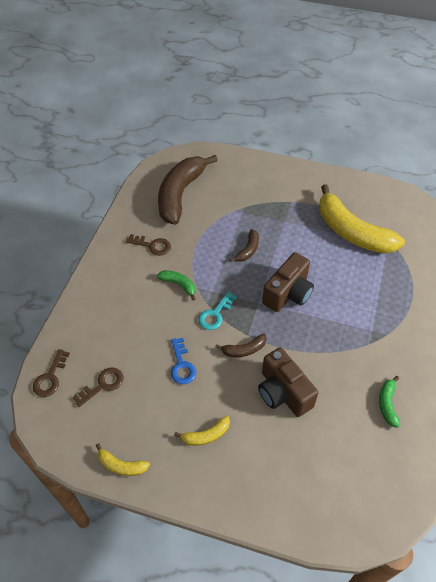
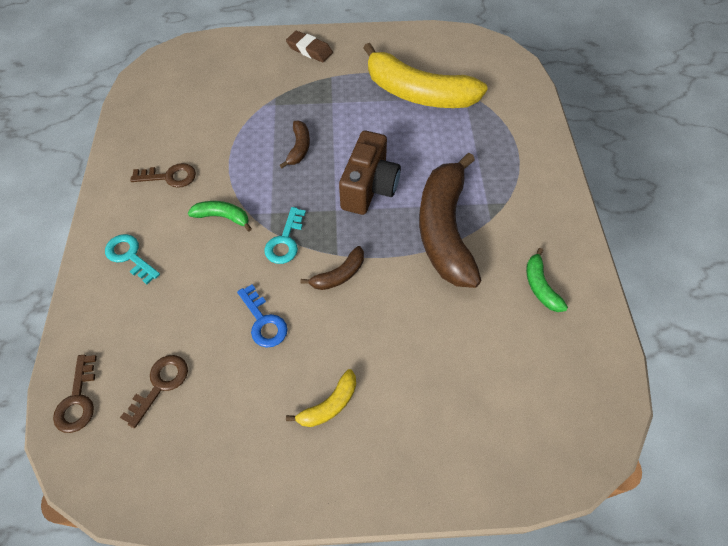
camera: 20 degrees left, 5 degrees up
yellow banana [96,443,150,476] -> none
brown banana [158,155,218,225] -> brown banana moved to [419,153,482,288]
brown camera [258,348,318,417] -> none
none -> turquoise key [105,234,160,284]
none -> brown eraser [286,31,333,62]

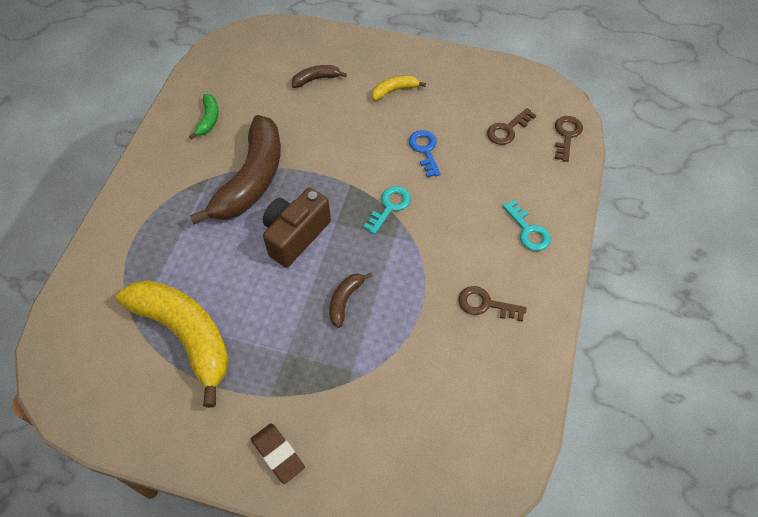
camera: 160 degrees left, 0 degrees up
green banana [188,201,252,232] -> none
brown banana [301,246,364,290] -> brown banana moved to [292,65,347,88]

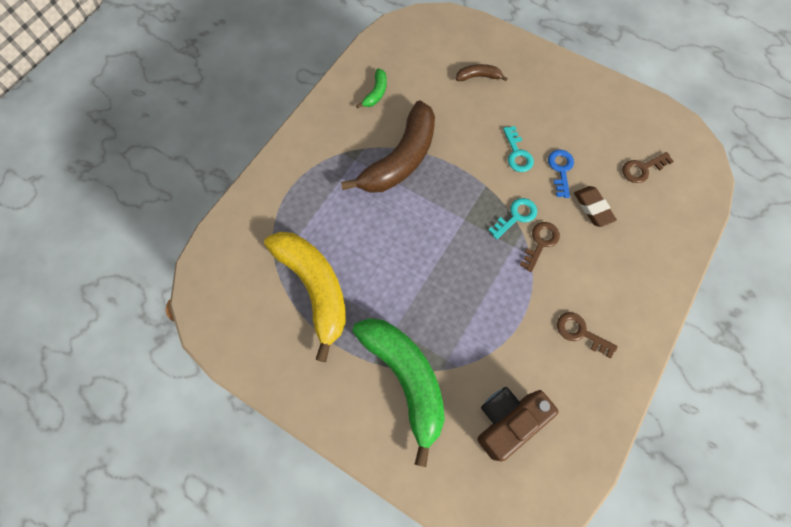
camera: 15 degrees right, 10 degrees up
brown eraser [251,423,305,484] -> brown eraser moved to [574,186,617,227]
brown camera [263,188,331,267] -> brown camera moved to [478,387,559,461]
brown banana [329,273,373,328] -> none
yellow banana [372,75,426,101] -> none
turquoise key [503,200,551,251] -> turquoise key moved to [503,126,534,172]
brown key [555,116,583,162] -> brown key moved to [520,222,560,272]
none -> green banana [352,318,445,467]

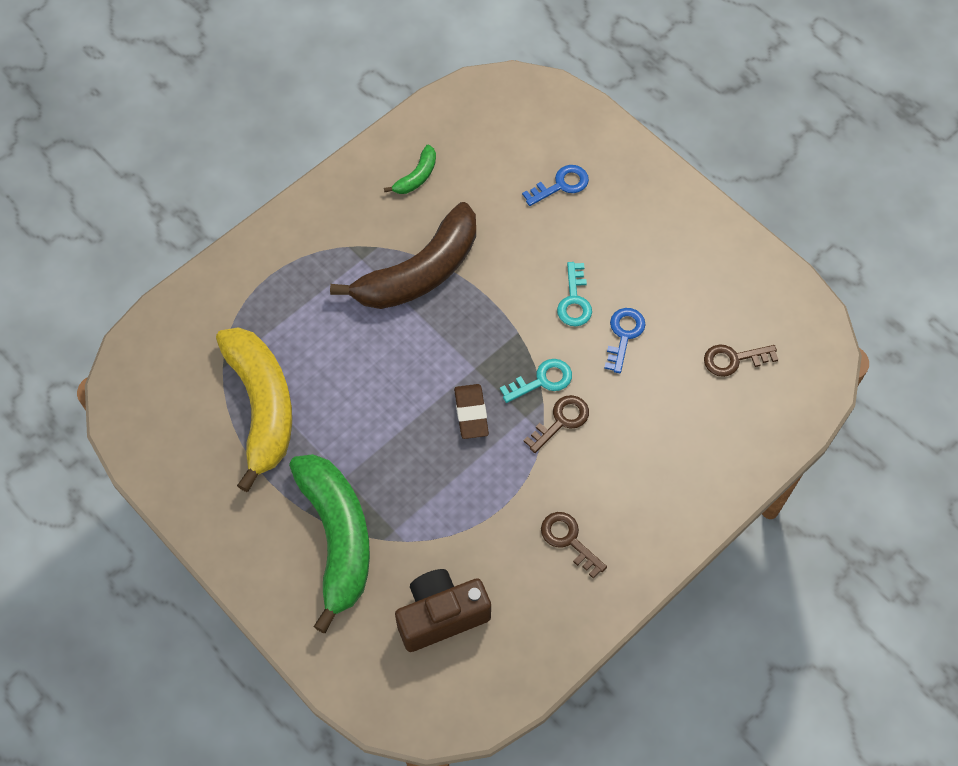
camera: 15 degrees right, 5 degrees down
brown banana [456,64,508,81] -> blue key [522,165,589,206]
brown eraser [574,186,617,227] -> brown eraser moved to [454,384,489,439]

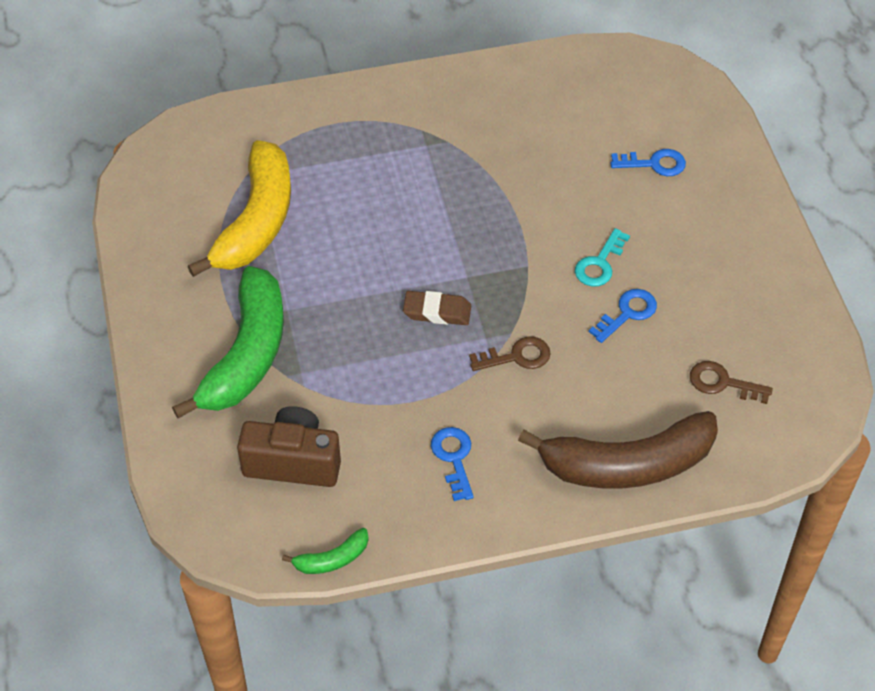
camera: 30 degrees right, 10 degrees down
brown banana [330,202,476,309] -> brown banana moved to [518,411,718,489]
green banana [384,145,436,194] -> green banana moved to [282,528,369,574]
brown eraser [454,384,489,439] -> brown eraser turned 75 degrees clockwise [403,291,471,325]
turquoise key [500,359,572,403] -> none
brown key [541,512,607,579] -> blue key [431,427,474,501]

